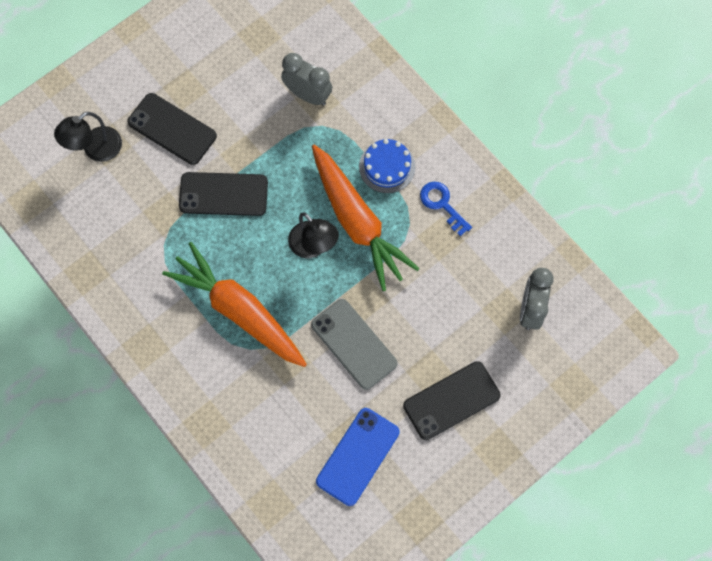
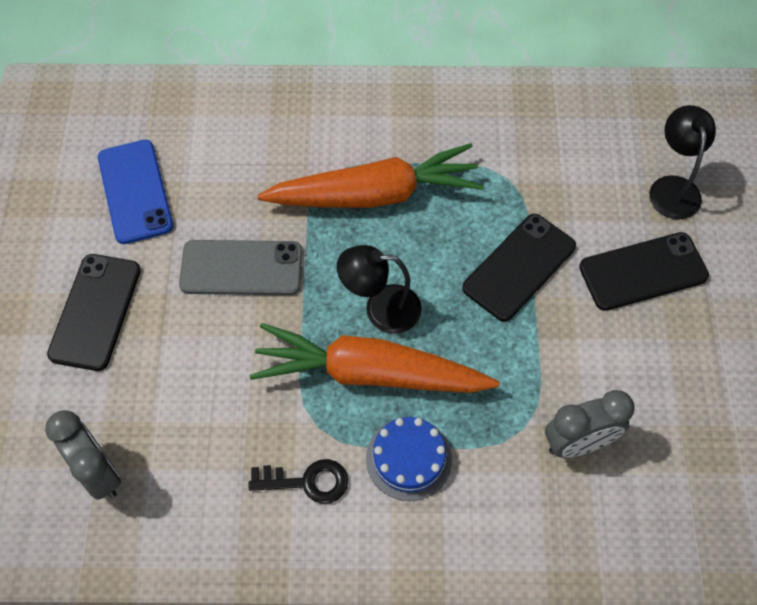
camera: 130 degrees right, 10 degrees down
blue key [420,182,472,236] -> black key [249,459,348,504]

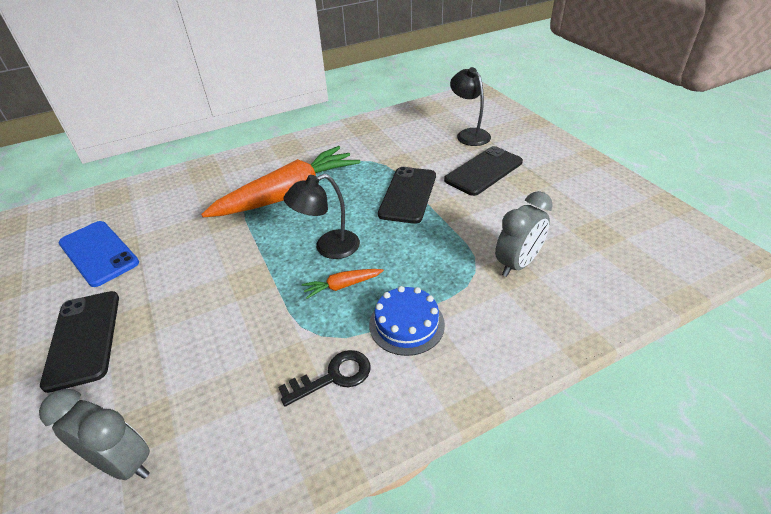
camera: 25 degrees left, 20 degrees down
grey phone [179,240,303,295] -> none
orange carrot [249,323,499,393] -> orange carrot [302,269,384,299], size x0.40

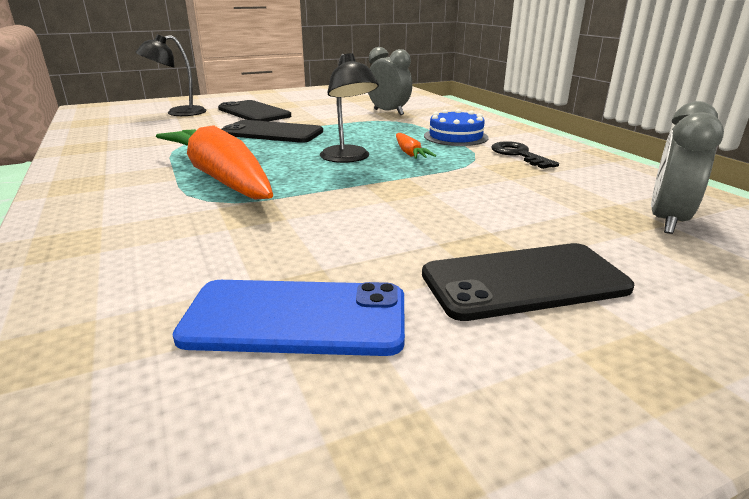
camera: 90 degrees left, 15 degrees down
blue phone [58,221,139,287] -> blue phone turned 45 degrees clockwise [172,280,405,356]

